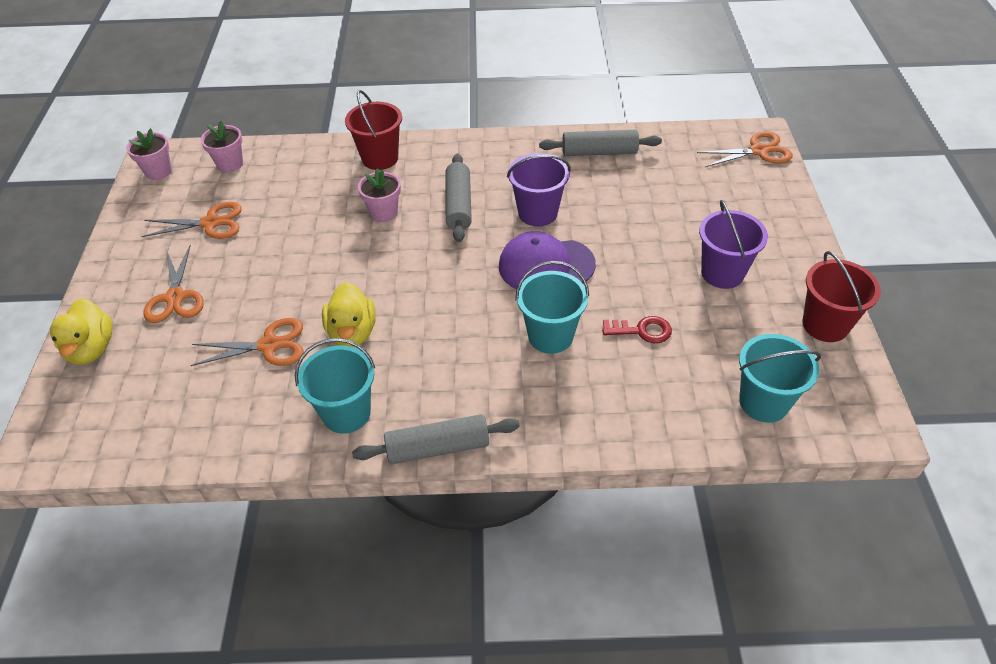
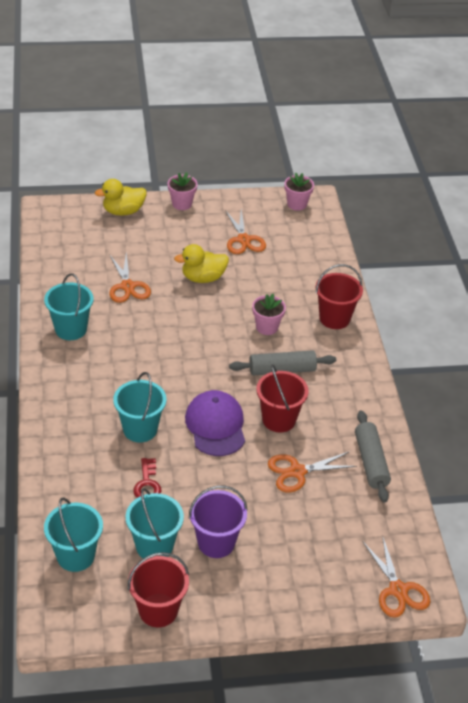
camera: 80 degrees right, 5 degrees down
orange scissors [143,245,204,323] -> orange scissors moved to [268,452,357,493]
pink flower pot [201,120,243,172] -> pink flower pot moved to [168,172,198,210]
yellow duck [322,282,376,347] -> yellow duck moved to [174,244,229,283]
grey rolling pin [352,414,520,464] -> none
purple bucket [507,153,571,226] -> red bucket [256,364,309,432]
none -> turquoise bucket [126,488,184,559]

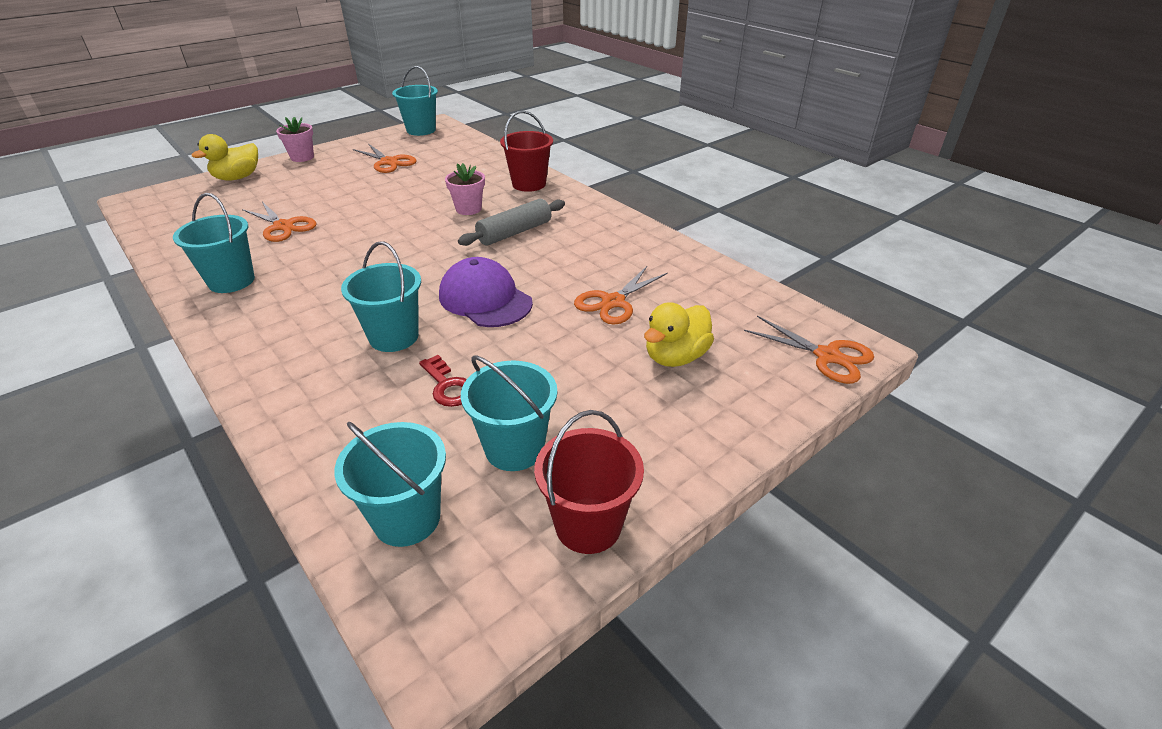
camera: 30 degrees left, 5 degrees down
yellow duck [174,244,229,283] -> yellow duck moved to [644,302,714,367]
purple bucket [189,485,248,558] -> none
red bucket [256,364,309,432] -> none
pink flower pot [284,173,314,211] -> turquoise bucket [392,66,438,136]
grey rolling pin [355,410,391,502] -> none

